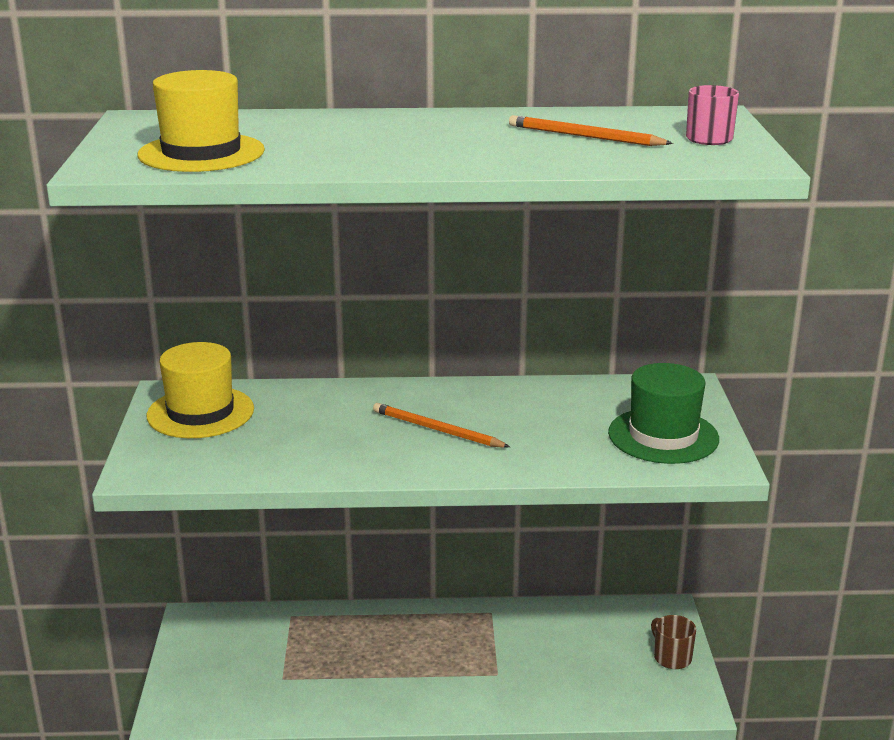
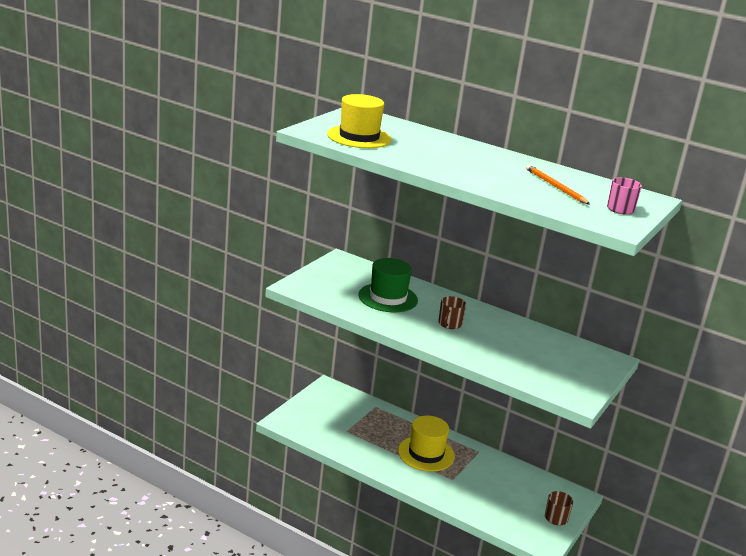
camera: 30 degrees right, 0 degrees up
yellow hat [147,342,254,438] -> yellow hat moved to [398,416,455,472]
orange pencil [373,403,510,448] -> brown mug [438,296,466,329]
green hat [608,363,719,464] -> green hat moved to [358,258,418,312]

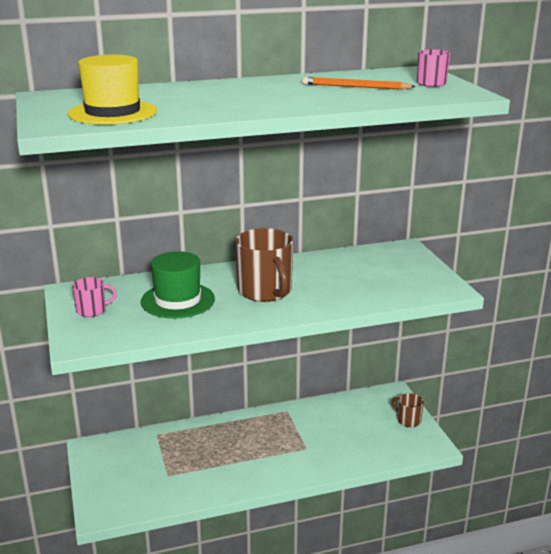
camera: 45 degrees left, 0 degrees up
yellow hat [398,416,455,472] -> none
brown mug [438,296,466,329] -> brown mug [235,228,294,302], size x1.94
none -> pink mug [72,277,117,317]

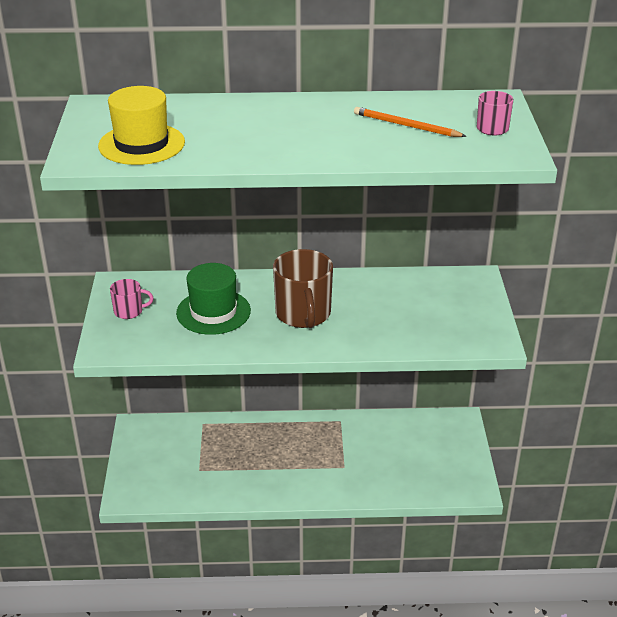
camera: 15 degrees right, 10 degrees up
brown mug [392,393,424,427] -> none

